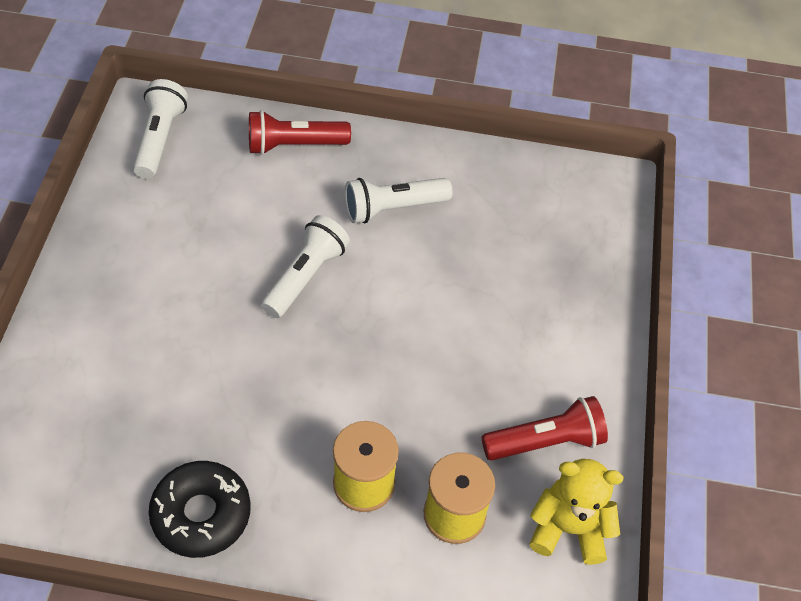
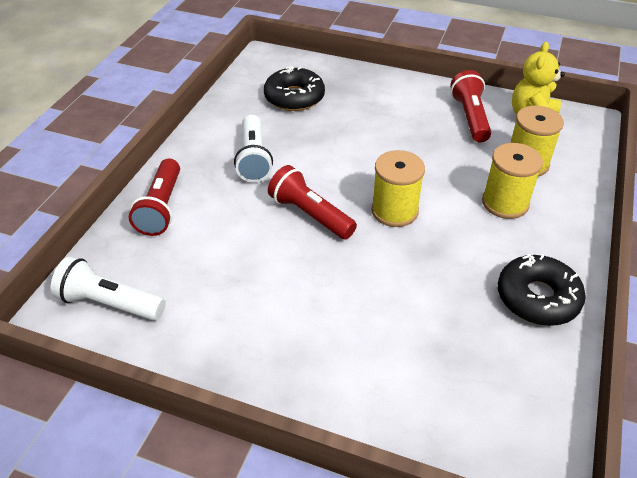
camera: 75 degrees left, 10 degrees down
white flashlight [261,215,350,318] -> red flashlight [268,165,357,240]
none -> black donut [264,66,325,111]
none -> yellow spool [371,150,425,227]

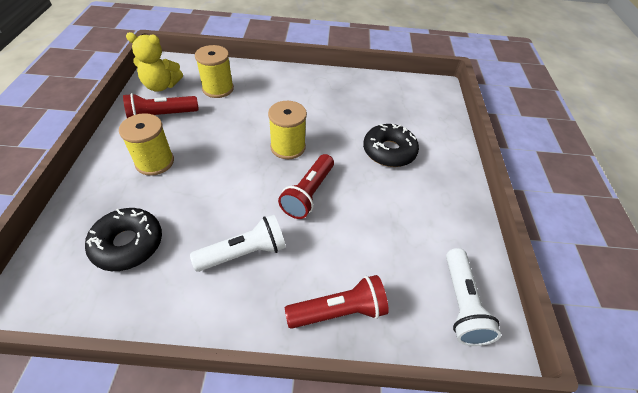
camera: 110 degrees left, 5 degrees up
yellow spool [482,143,543,219] -> yellow spool moved to [119,113,174,176]
black donut [498,254,586,326] -> black donut moved to [363,124,419,167]

